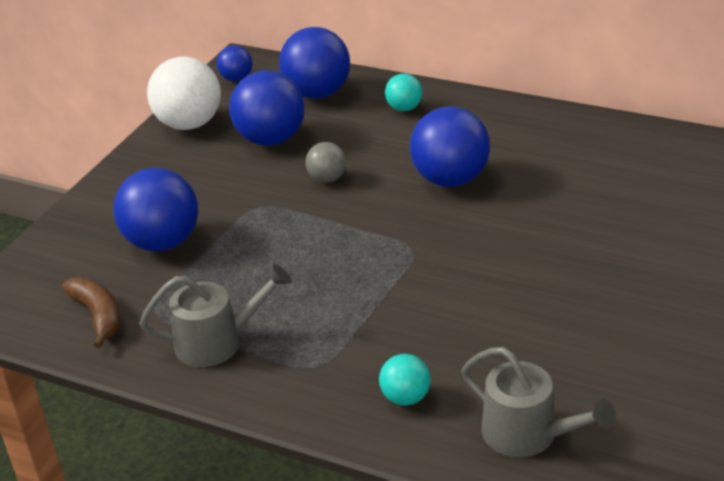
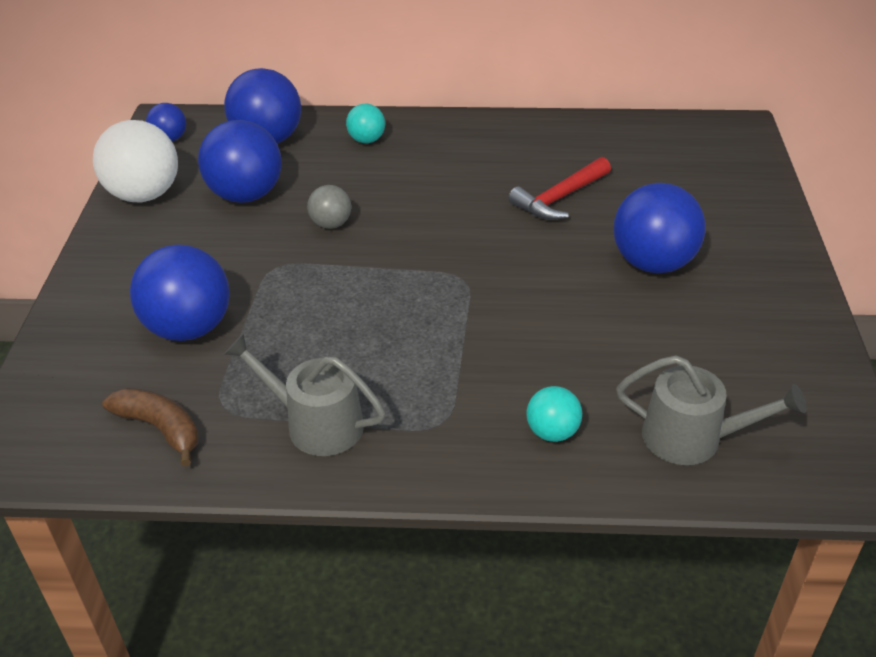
camera: 25 degrees left, 5 degrees up
grey watering can [140,264,291,367] -> grey watering can turned 120 degrees counterclockwise [224,333,386,456]
blue ball [410,106,490,187] -> blue ball moved to [613,183,706,273]
none -> red hammer [508,157,611,220]

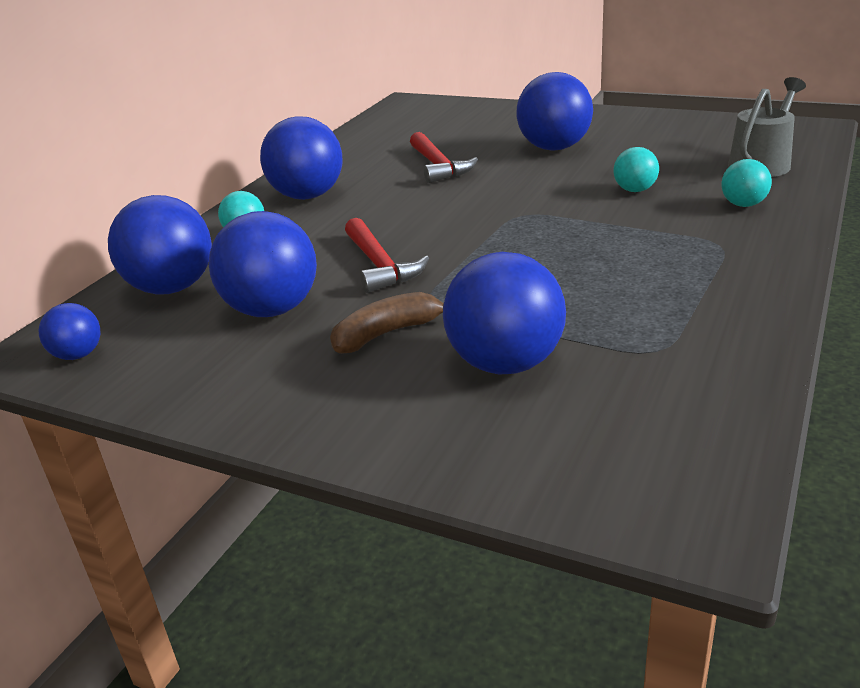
camera: 65 degrees left, 10 degrees down
white ball [93,120,178,202] -> none
brown banana [102,388,198,466] -> brown banana moved to [330,292,444,354]
grey watering can [224,333,386,456] -> none
grey ball [307,185,351,229] -> red hammer [345,218,429,293]
none -> blue ball [260,116,342,200]
none -> turquoise ball [613,147,659,192]

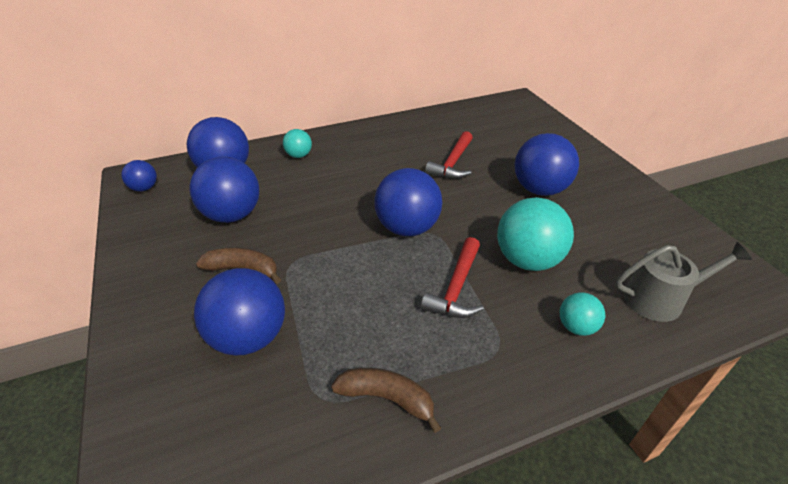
camera: 40 degrees right, 10 degrees up
blue ball [260,116,342,200] -> blue ball moved to [374,168,442,236]
red hammer [345,218,429,293] -> red hammer moved to [421,237,484,318]
turquoise ball [613,147,659,192] -> turquoise ball [497,197,574,271], size x1.92
none -> brown banana [331,368,441,433]

